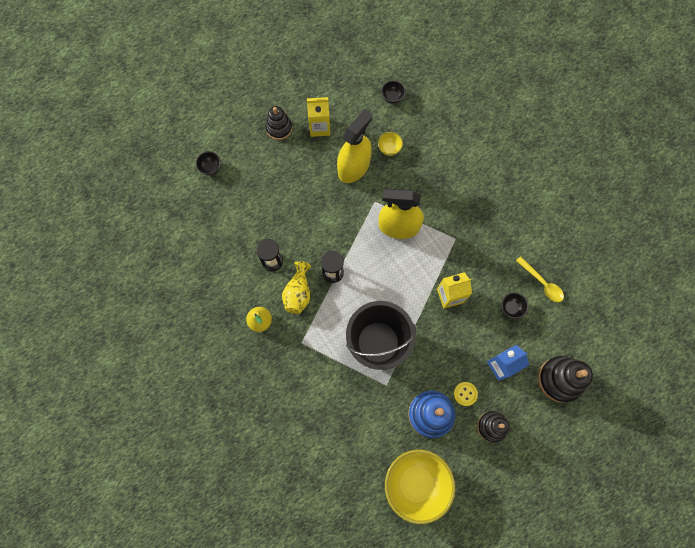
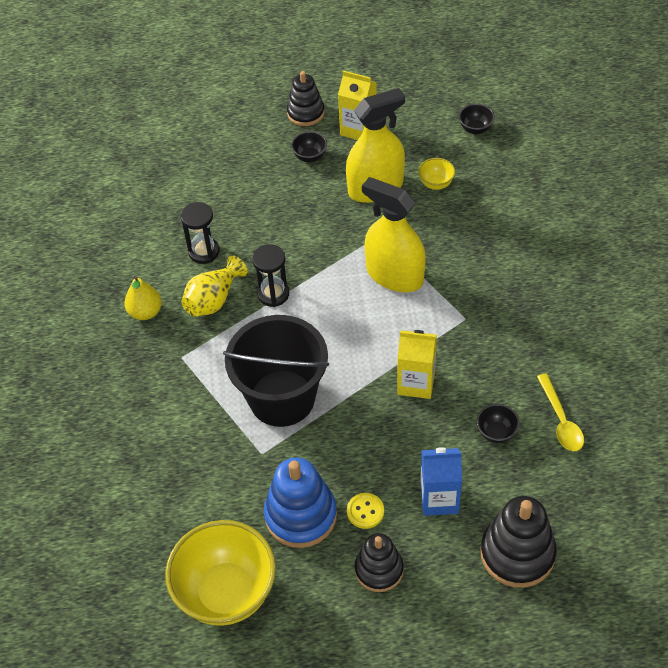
camera: 30 degrees right, 20 degrees down
black bowl [196,151,221,175] -> black bowl moved to [291,131,327,162]

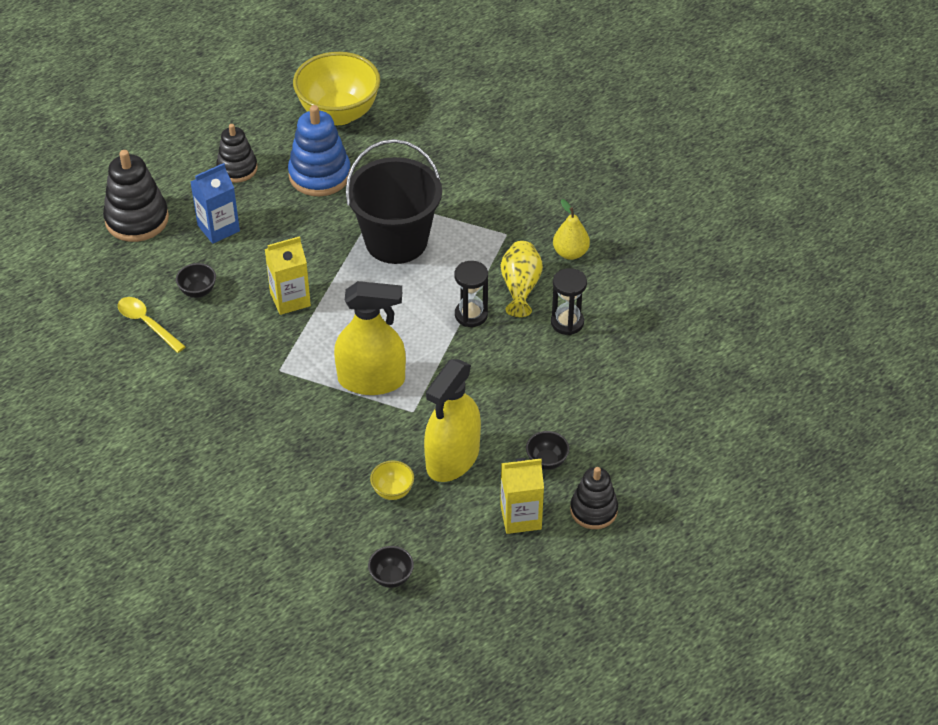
camera: 145 degrees right, 5 degrees down
yellow button [347,493,384,529] -> none

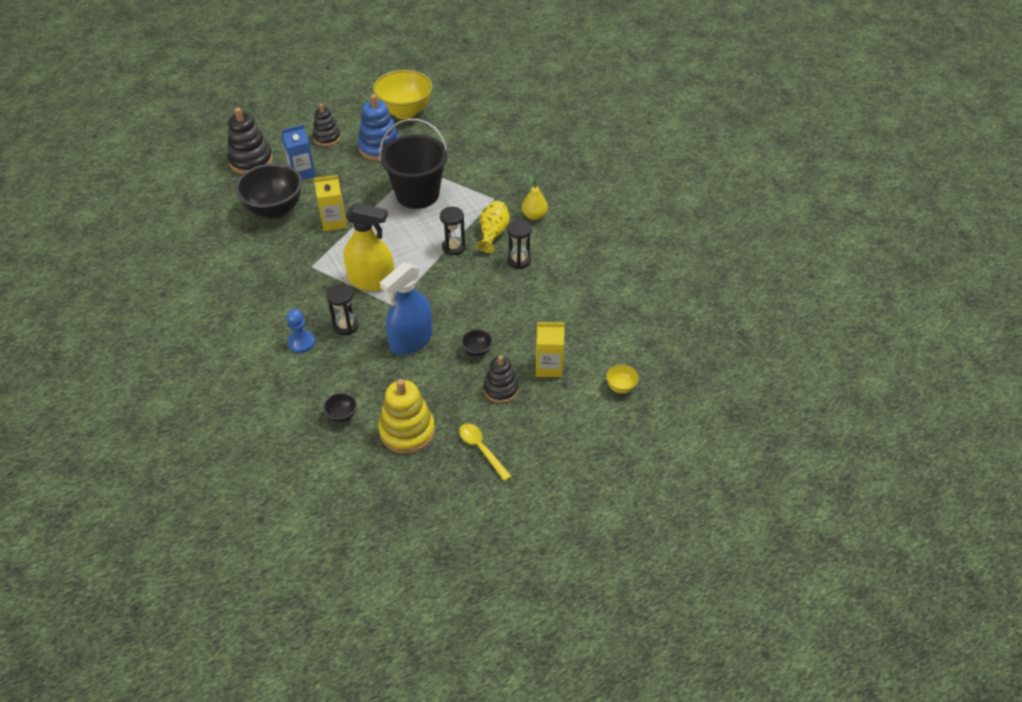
camera: 10 degrees right, 0 degrees up
yellow spoon [118,297,186,353] -> yellow spoon moved to [459,423,512,481]
black bowl [176,263,216,298] -> black bowl [235,163,302,219], size x2.35
yellow bowl [370,460,414,500] -> yellow bowl moved to [606,364,639,393]
yellow spray bottle [424,359,481,482] -> blue spray bottle [380,262,432,355]
yellow carton [500,458,544,534] -> yellow carton moved to [536,322,565,377]
none -> blue pawn [286,309,315,353]
none -> black hourglass [326,284,358,335]
none -> yellow stacking toy [379,379,435,454]

